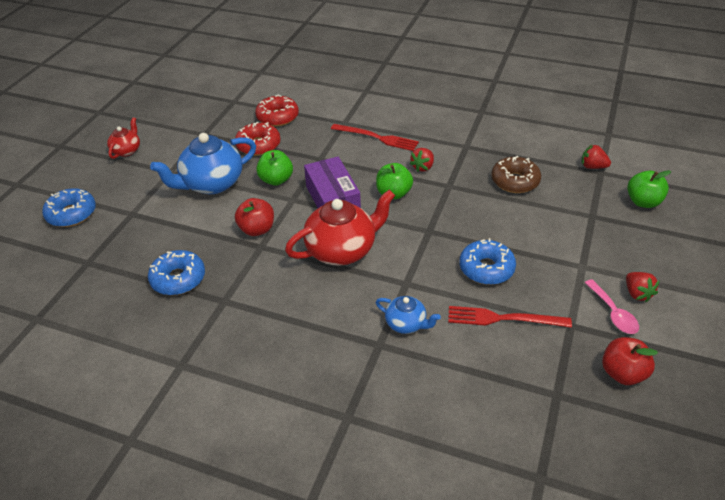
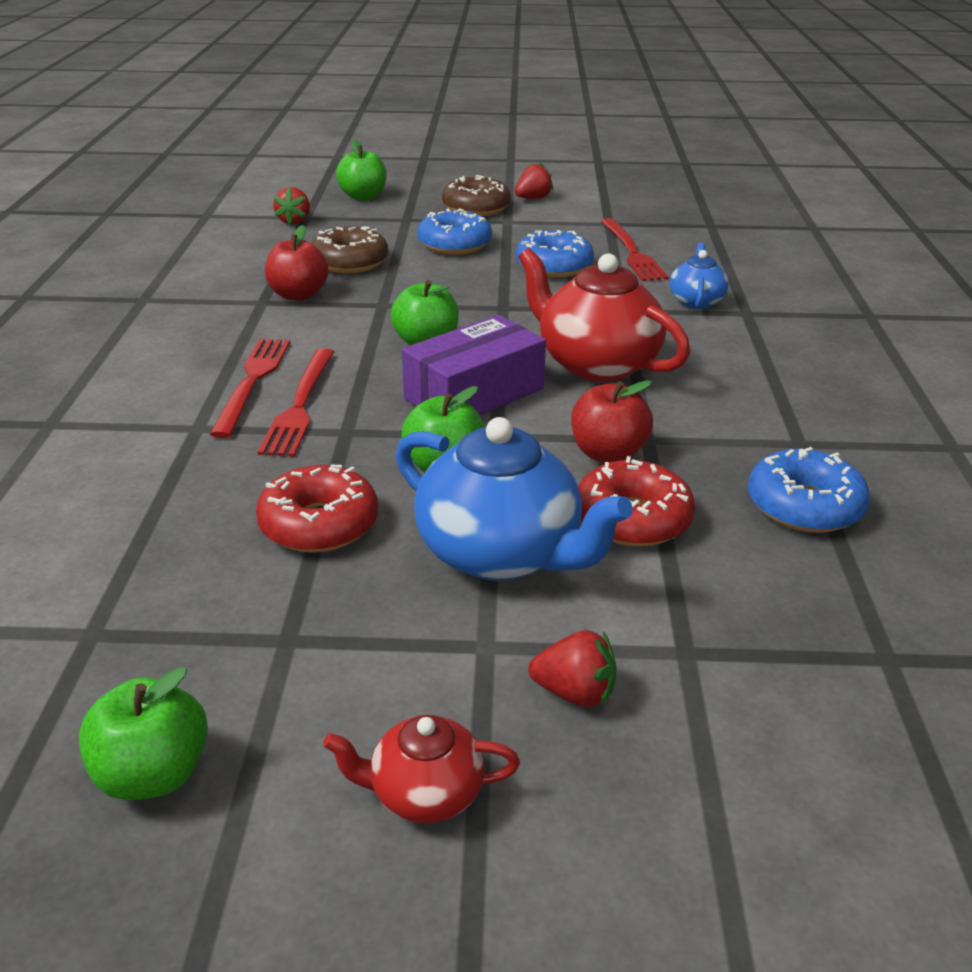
camera: 110 degrees left, 10 degrees down
blue donut [42,188,96,227] -> blue donut moved to [417,208,492,255]
red donut [255,95,299,127] -> red donut moved to [578,456,695,547]
red strawberry [409,148,434,172] -> red strawberry moved to [528,630,616,707]
pink spoon [585,279,639,334] -> none
red apple [602,337,658,385] -> red apple moved to [265,225,329,301]
none -> green apple [78,667,208,800]
none -> red fork [258,348,334,457]
none -> brown donut [442,175,511,216]

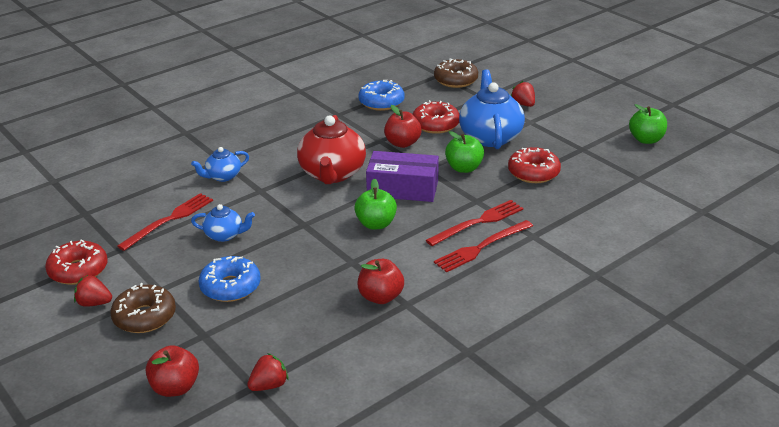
camera: 130 degrees left, 0 degrees up
brown donut [311,226,388,273] -> brown donut moved to [434,58,478,88]
red teapot [323,715,520,823] -> none
green apple [336,140,386,201] -> red apple [146,345,199,397]
blue donut [516,230,594,278] -> blue teapot [191,204,255,242]
none -> red donut [45,239,108,285]

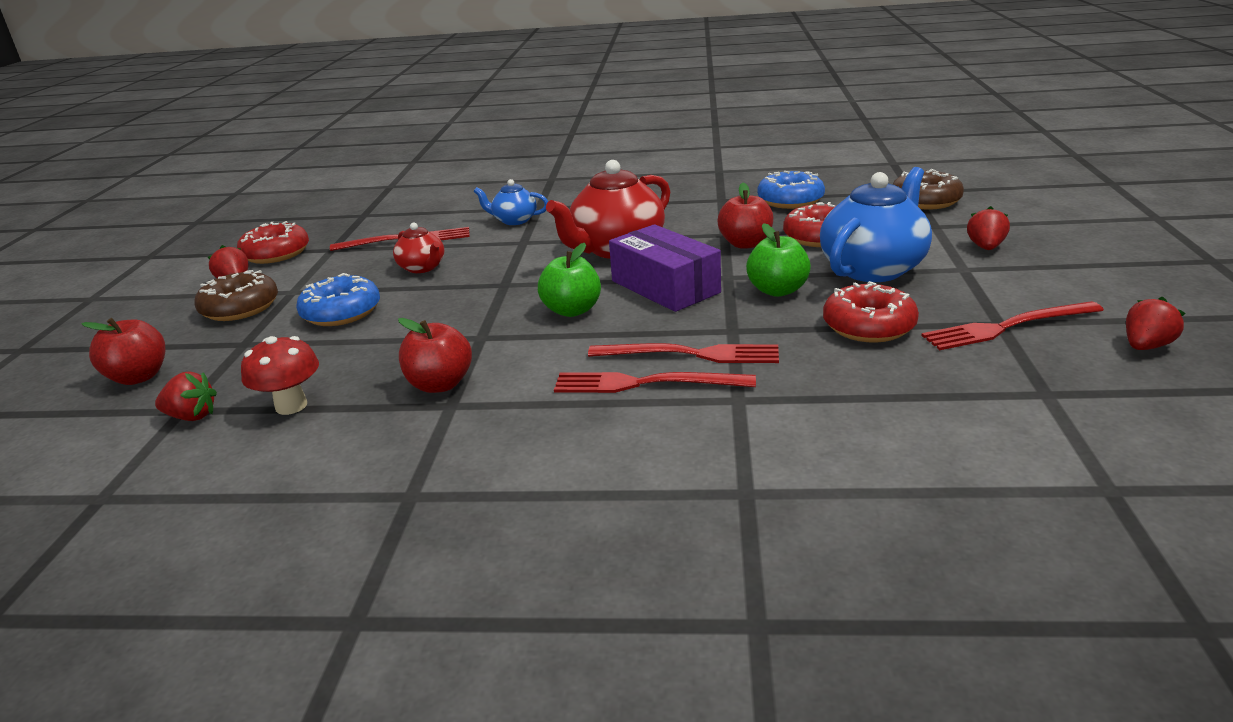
camera: 45 degrees right, 5 degrees down
blue teapot [191,204,255,242] -> red teapot [393,223,444,273]
green apple [629,104,667,144] -> red strawberry [1126,296,1185,350]
none -> red mushroom [241,336,319,415]
none -> red fork [922,301,1104,350]

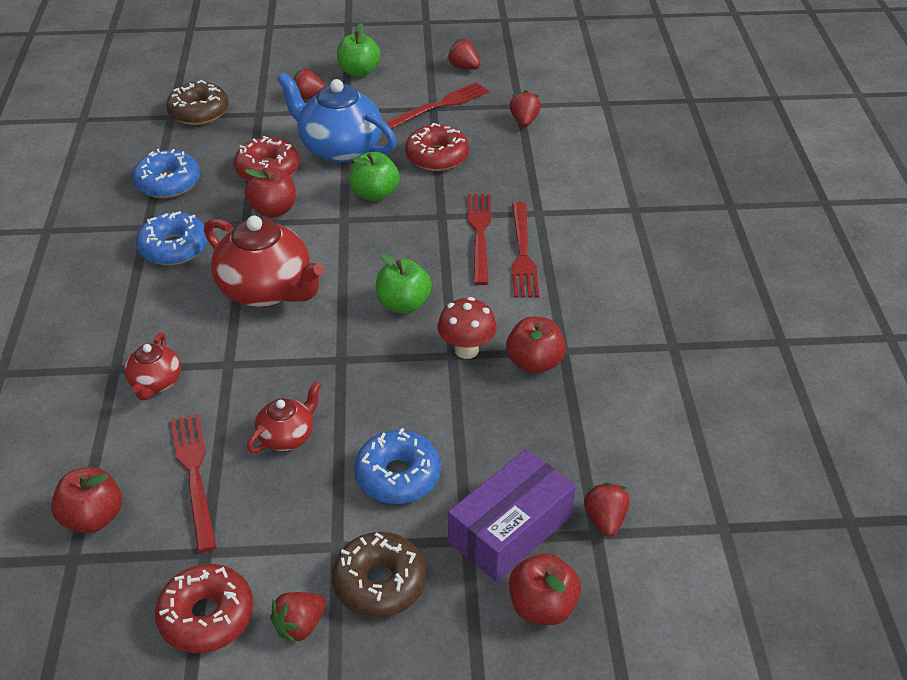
camera: 100 degrees left, 15 degrees up
red mushroom [241,336,319,415] -> red mushroom moved to [437,297,497,359]
blue teapot [474,179,548,225] -> red teapot [124,333,181,400]
purple box [609,224,721,312] -> purple box moved to [448,449,576,582]
red fork [922,301,1104,350] -> red fork turned 105 degrees counterclockwise [385,82,489,129]
none -> red apple [51,467,122,533]
none -> blue donut [136,211,208,265]
none -> green apple [337,23,380,77]
none -> red strawberry [510,90,541,127]

